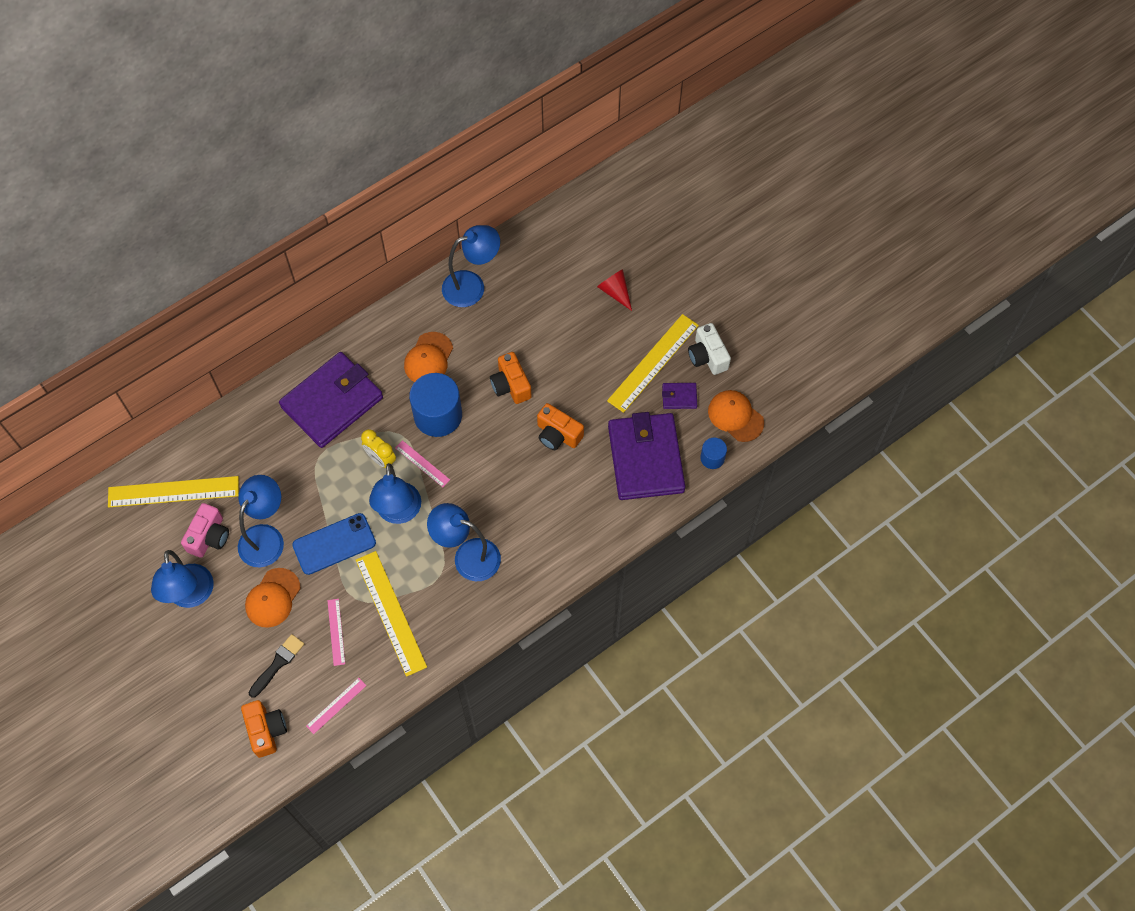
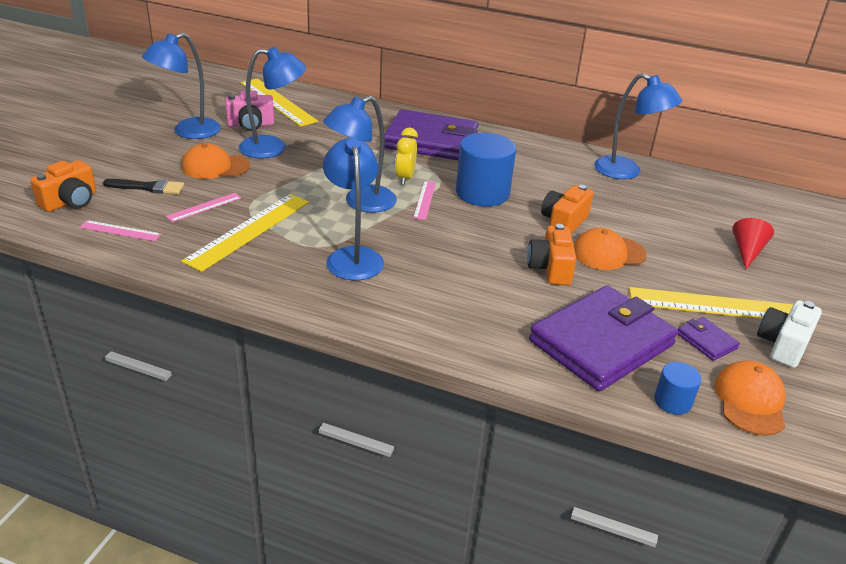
camera: 55 degrees right, 30 degrees down
blue phone [292,513,376,575] -> none
orange cap [404,332,453,382] -> orange cap moved to [574,228,647,270]

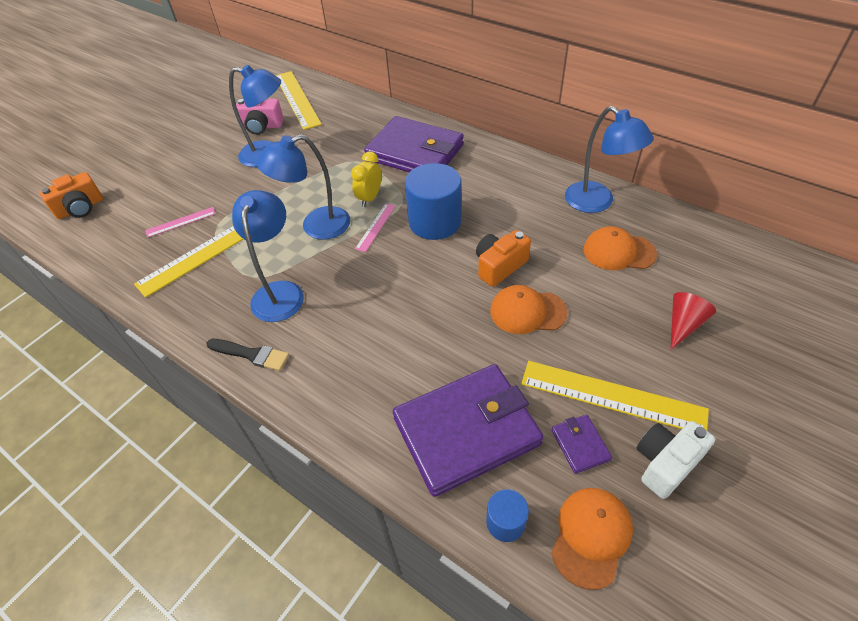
camera: 20 degrees right, 15 degrees up
pink ruler [80,220,161,241] -> none
black brush [103,179,184,194] -> black brush moved to [206,339,289,371]
blue lamp [142,33,221,139] -> none
orange cap [182,143,250,179] -> orange cap moved to [583,226,657,270]
orange camera [527,224,577,285] -> none

